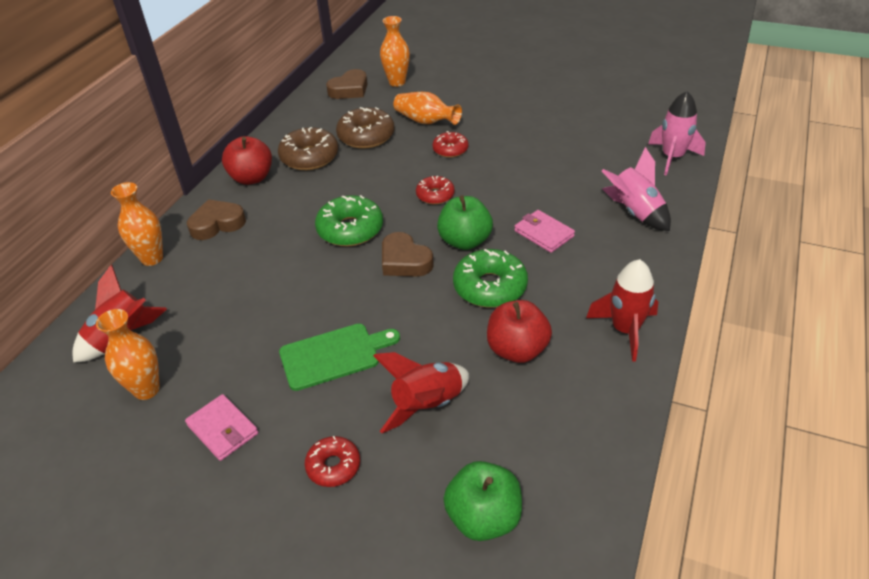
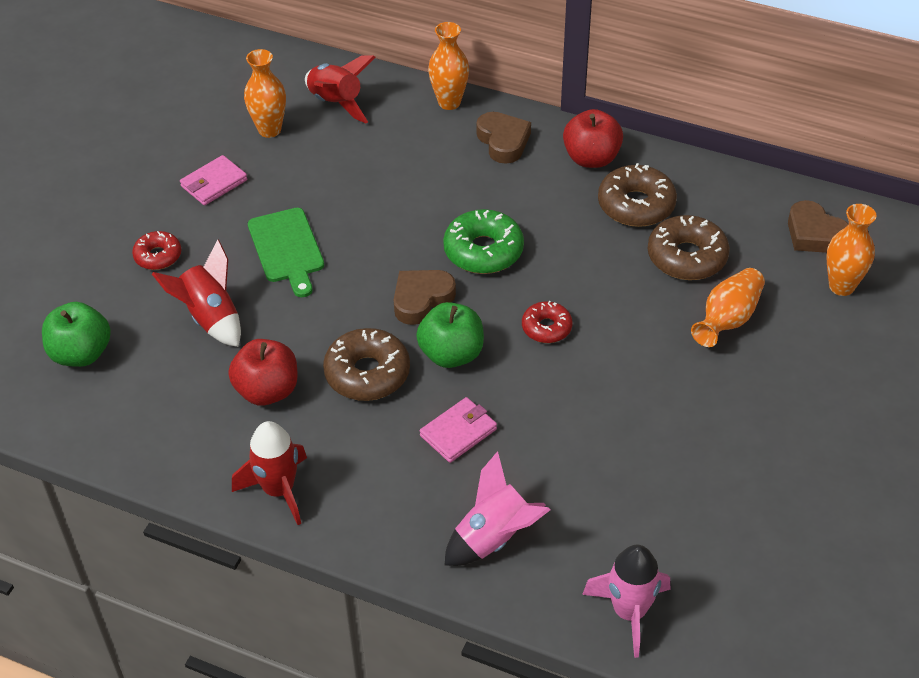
camera: 90 degrees right, 5 degrees up
red donut [432,131,469,158] -> none
green donut [453,249,528,307] -> brown donut [323,328,410,401]

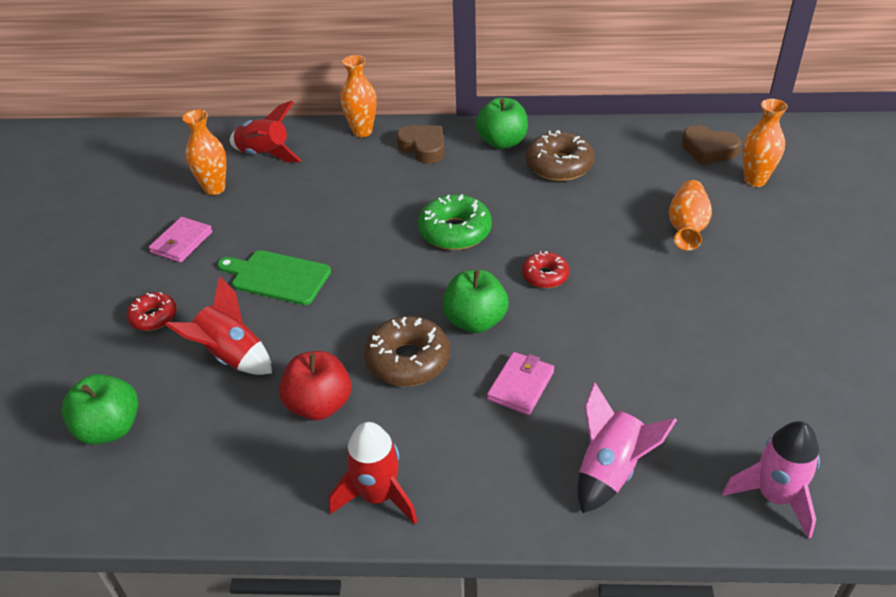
camera: 20 degrees left, 5 degrees down
green cutting board [248,208,324,297] -> green cutting board turned 150 degrees clockwise [217,250,331,305]
brown heart [394,270,456,325] -> none
red apple [563,109,623,168] -> green apple [476,97,528,149]
brown donut [648,215,730,280] -> none

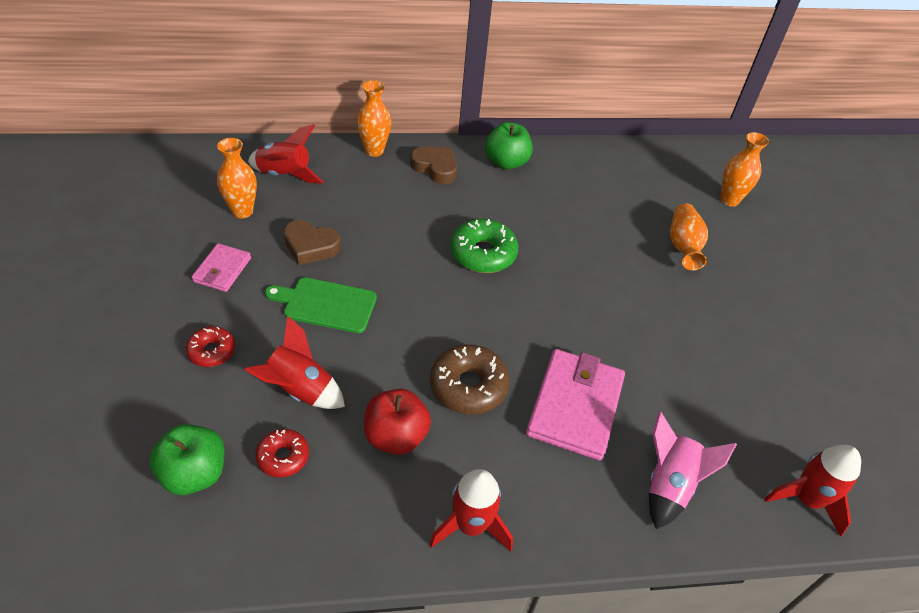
camera: 15 degrees left, 5 degrees up
green apple [443,270,508,333] -> none
pink wallet [487,352,554,415] -> pink wallet [526,349,625,461], size x1.83
red donut [522,251,569,288] -> red donut moved to [255,429,309,477]
brown donut [526,130,595,181] -> none
brown heart [682,125,741,165] -> brown heart moved to [284,220,341,265]
pink rocket [722,421,820,539] -> red rocket [764,445,861,537]

